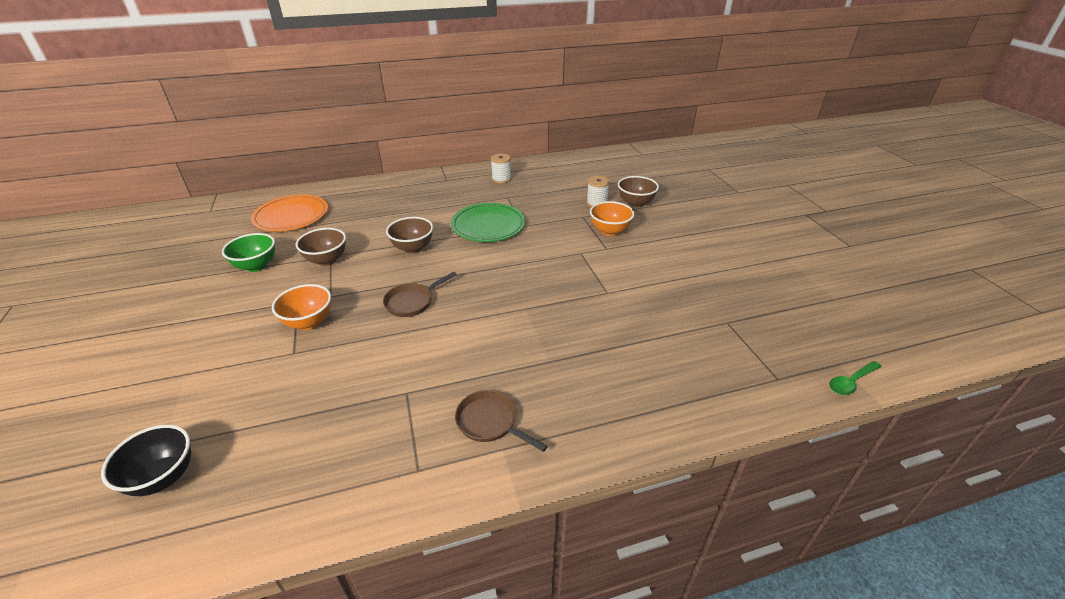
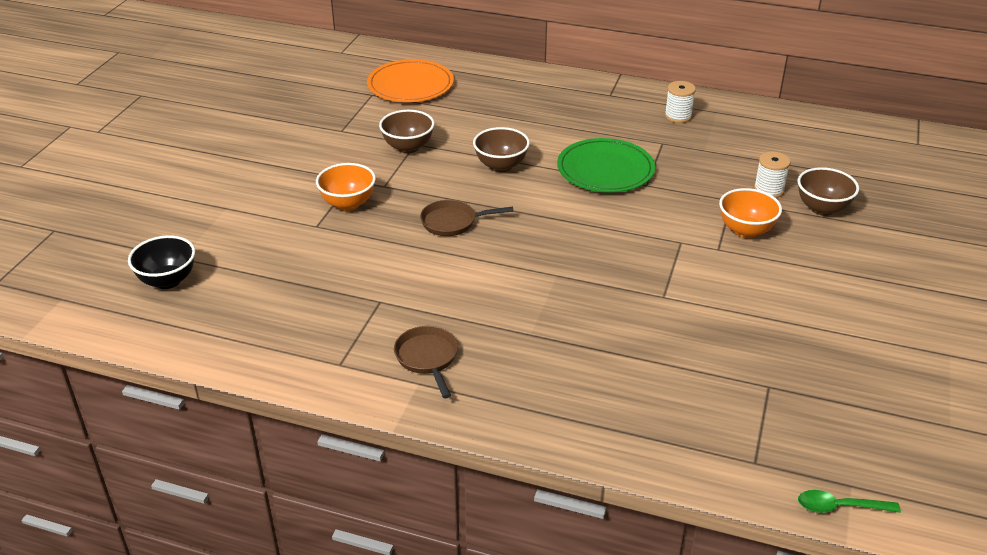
camera: 35 degrees right, 0 degrees up
green bowl [222,233,275,272] -> none

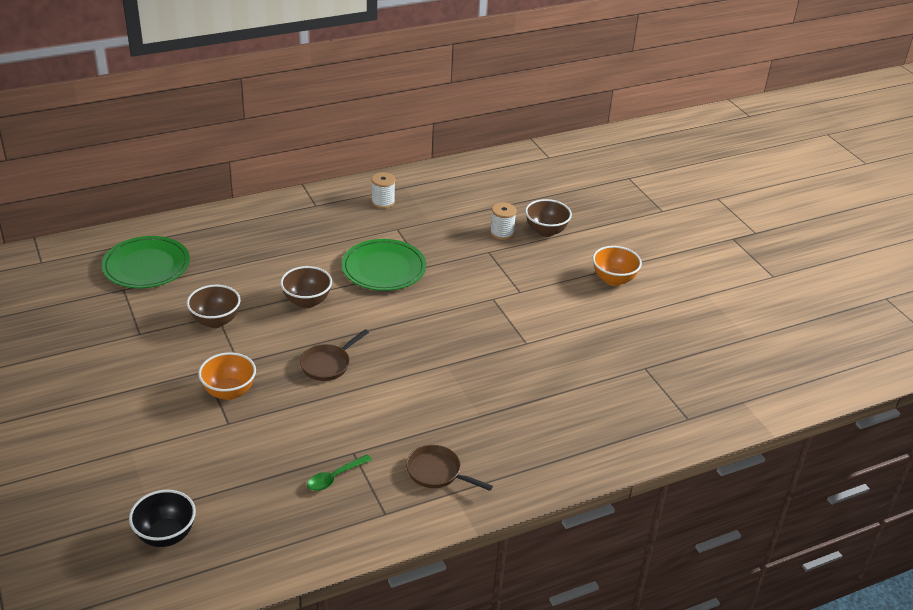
camera: 45 degrees left, 0 degrees up
orange plate [367,59,454,102] -> green plate [101,236,190,288]
orange bowl [719,188,782,238] -> orange bowl moved to [593,246,642,286]
green spoon [798,490,901,513] -> green spoon moved to [307,454,372,491]

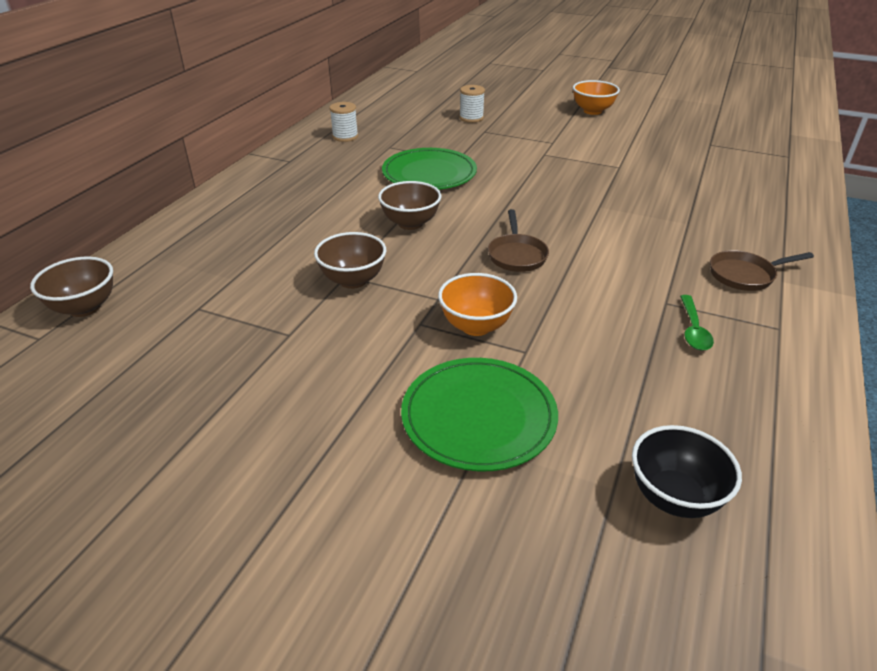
camera: 40 degrees left, 0 degrees up
green plate [101,236,190,288] -> green plate moved to [401,358,558,471]
brown bowl [525,199,572,237] -> brown bowl moved to [30,257,113,317]

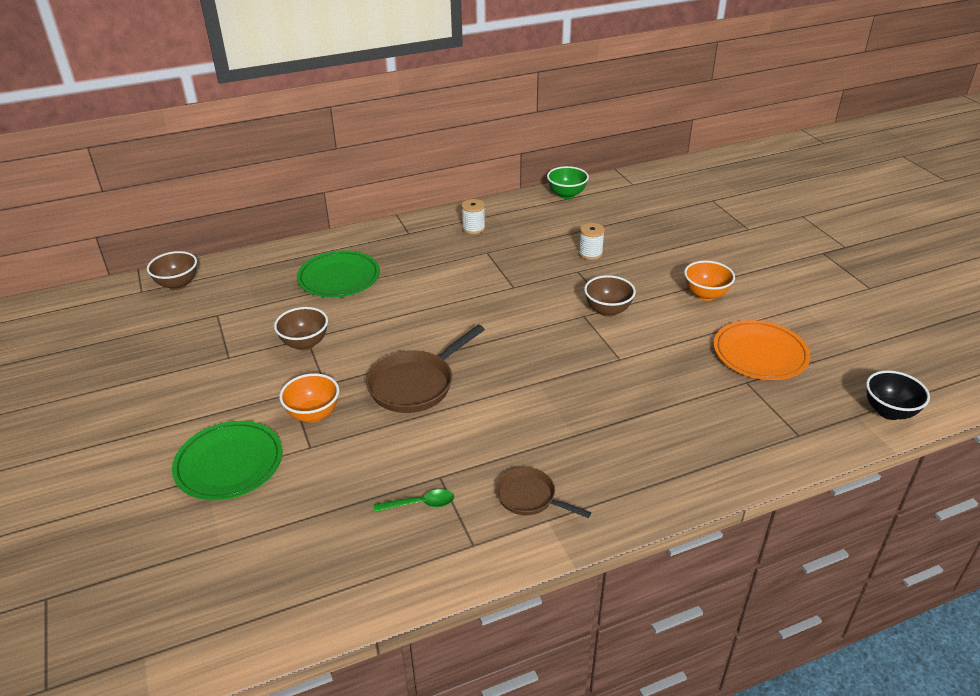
camera: 45 degrees right, 0 degrees up
brown bowl [378,181,442,230] -> brown bowl moved to [584,275,636,317]
green plate [382,148,477,190] -> green plate moved to [297,250,380,298]
brown pan [488,209,549,272] -> brown pan [366,325,485,413], size x1.67
black bowl [632,425,742,518] -> black bowl moved to [866,370,930,420]
green spoon [680,295,714,350] -> green spoon turned 150 degrees counterclockwise [374,489,454,512]
none -> green bowl [547,166,589,199]
none -> orange plate [714,320,811,380]

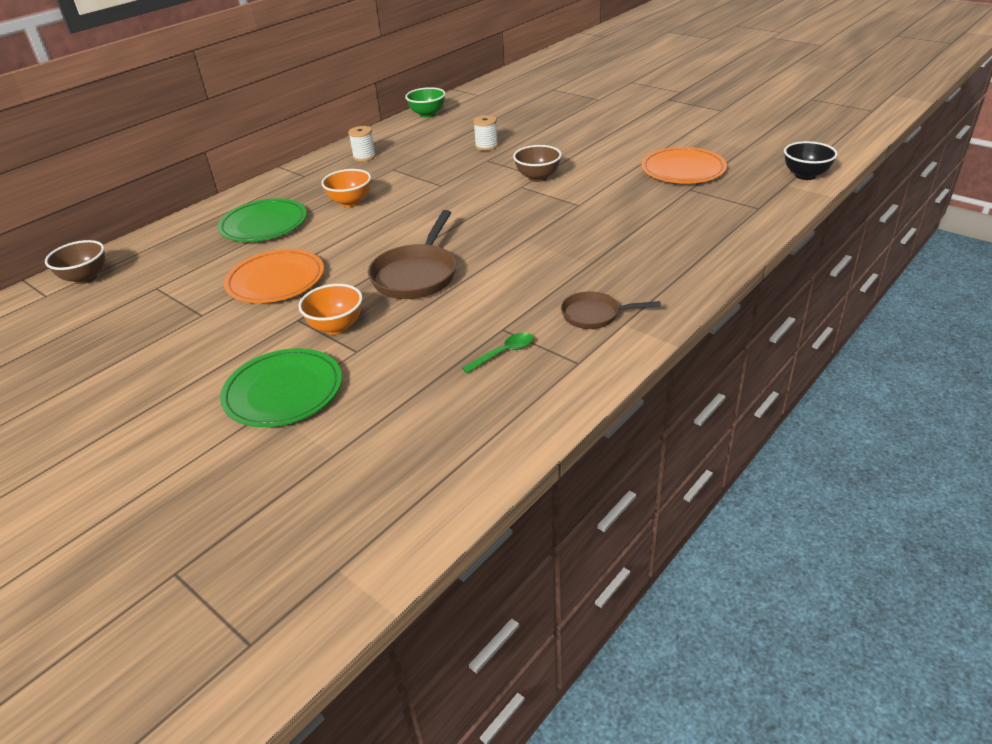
camera: 25 degrees left, 0 degrees up
brown bowl [274,307,328,350] -> orange plate [224,249,324,303]
orange bowl [684,261,735,301] -> orange bowl moved to [321,169,371,207]

